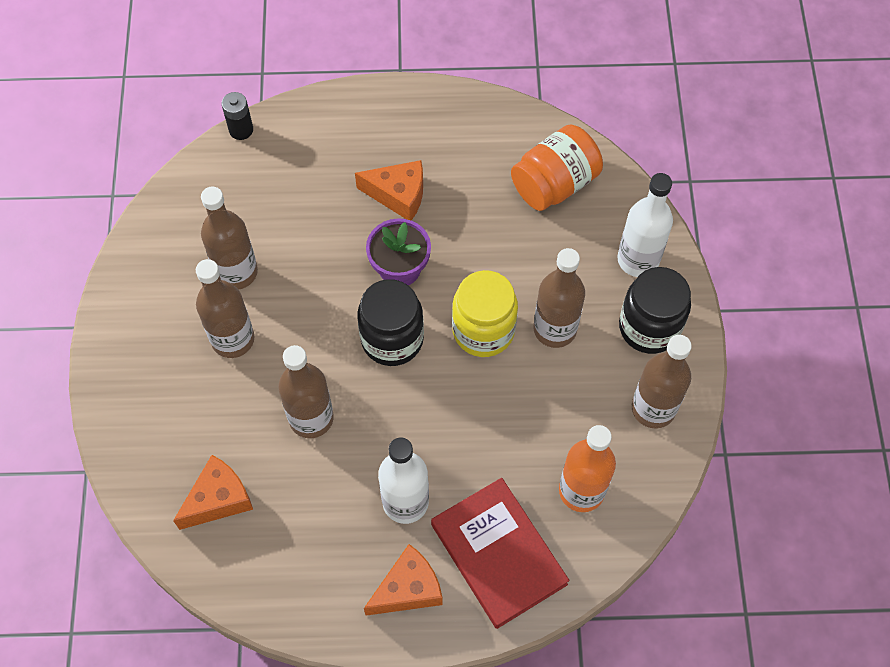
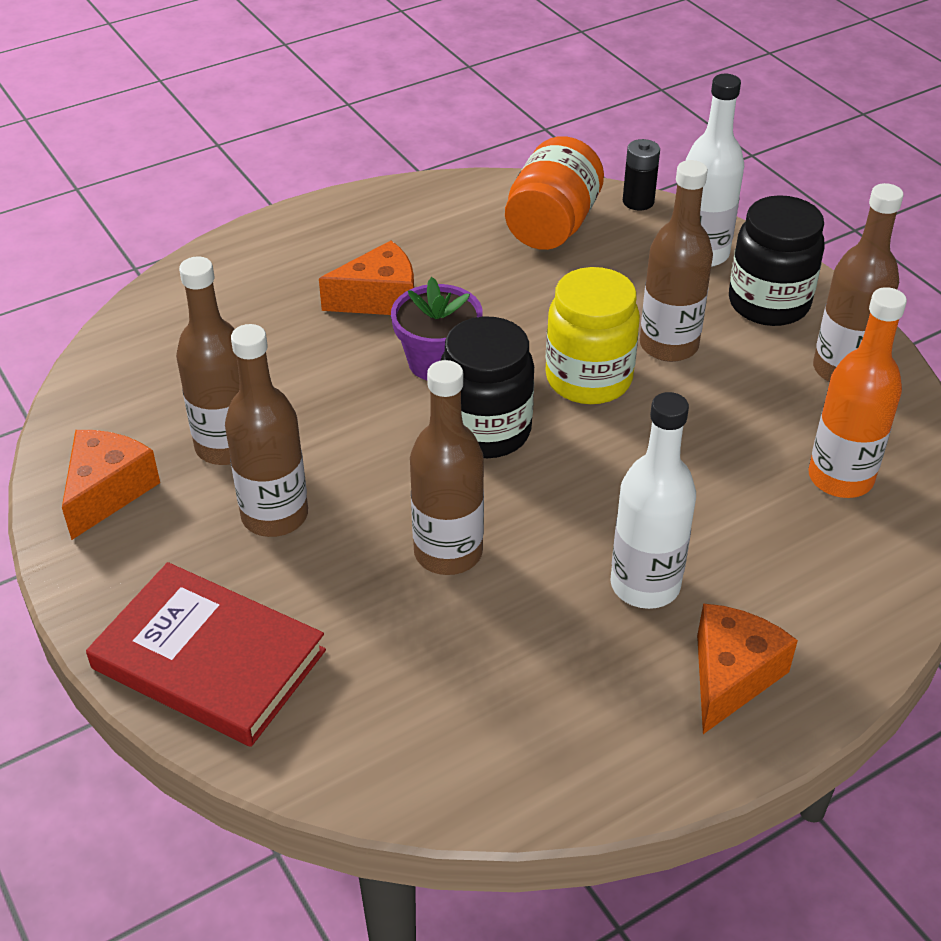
camera: 30 degrees left, 20 degrees down
orange cheese [173,455,253,530] -> orange cheese moved to [62,430,160,540]
black battery [221,92,253,140] -> black battery moved to [623,139,660,211]
red book [431,478,569,629] -> red book moved to [86,562,326,747]

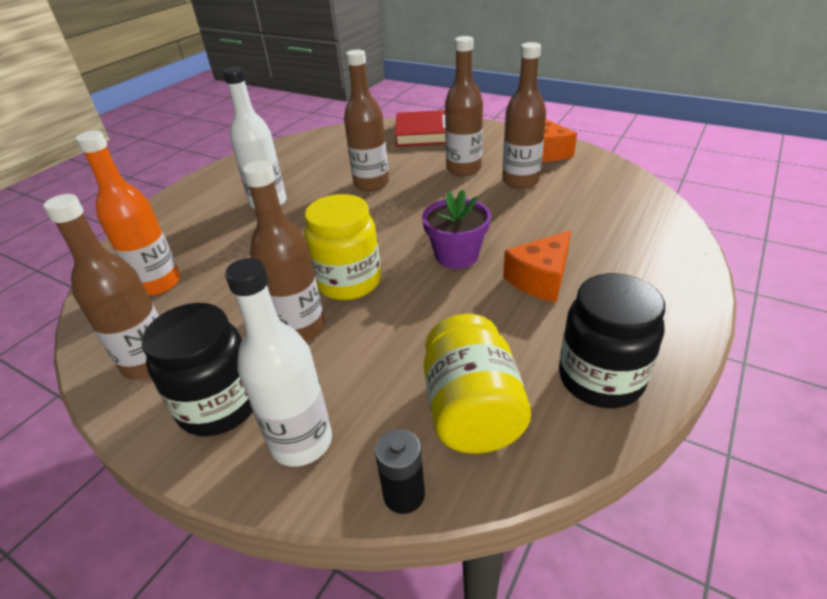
camera: 155 degrees right, 5 degrees down
black jar [441,316,534,458] -> black jar moved to [559,273,665,408]
orange jar [505,136,604,250] -> yellow jar [424,314,531,454]
orange cheese [697,603,798,734] -> none

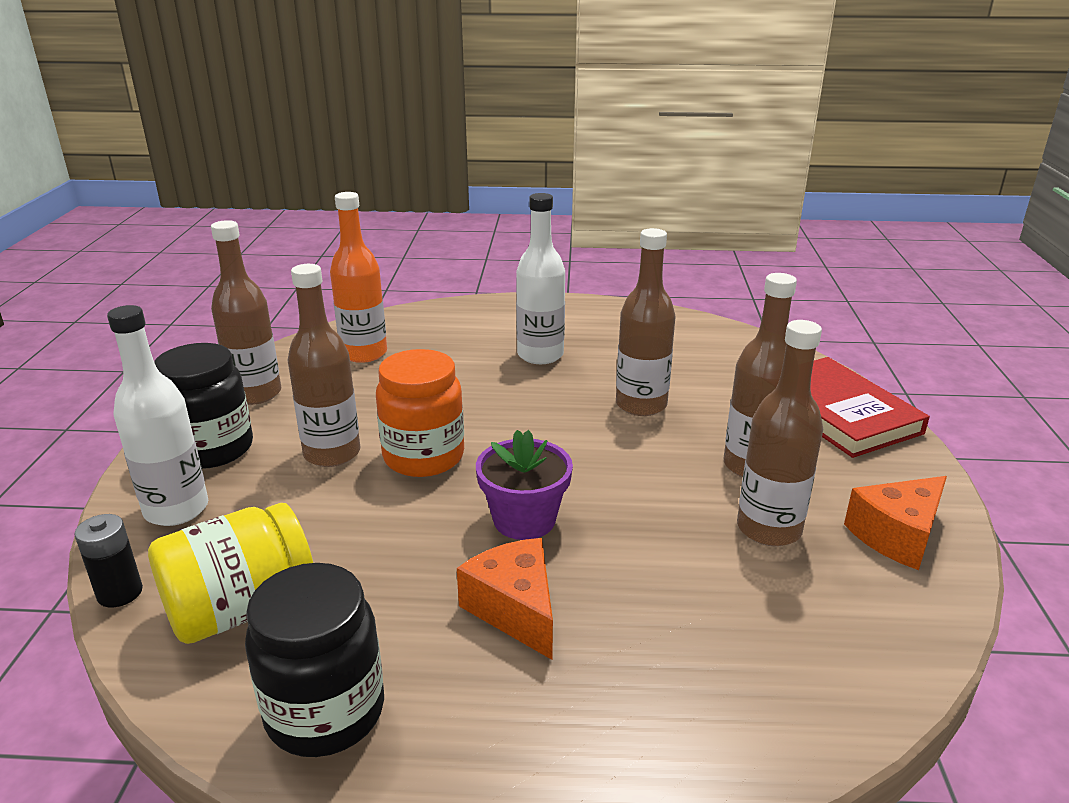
camera: 60 degrees right, 10 degrees down
yellow jar [304,194,381,300] -> orange jar [376,349,464,477]
orange cheese [503,230,571,303] -> orange cheese turned 45 degrees clockwise [457,538,553,660]

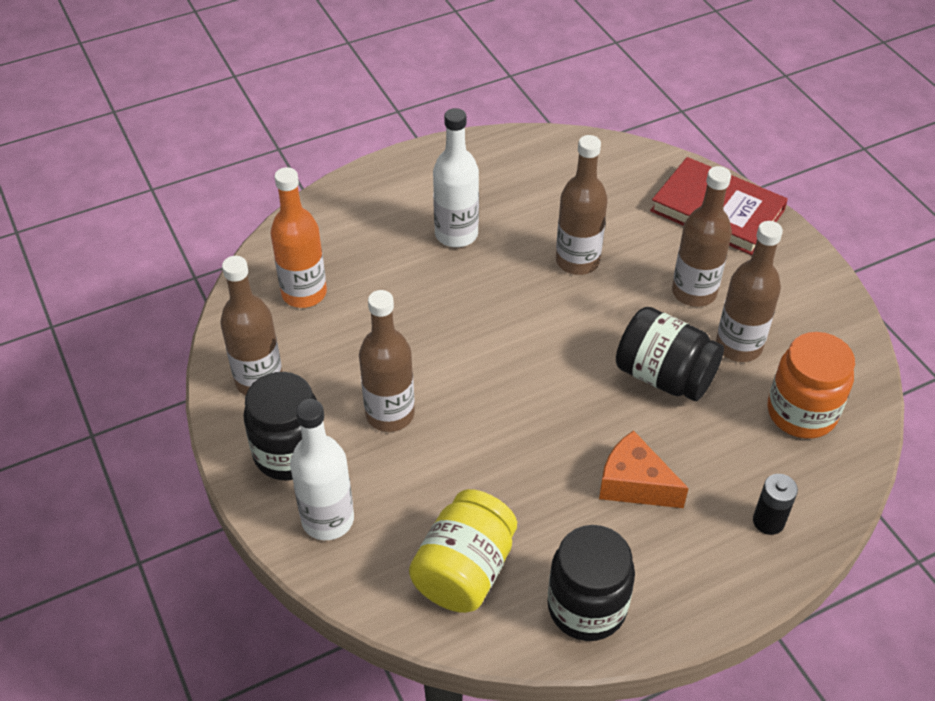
camera: 30 degrees left, 20 degrees up
black battery [74,514,143,607] -> black battery moved to [753,474,798,535]
orange jar [376,349,464,477] -> orange jar moved to [768,332,855,439]
purple flower pot [476,430,573,540] -> none
orange cheese [844,476,947,570] -> none
none -> black jar [616,307,724,401]

